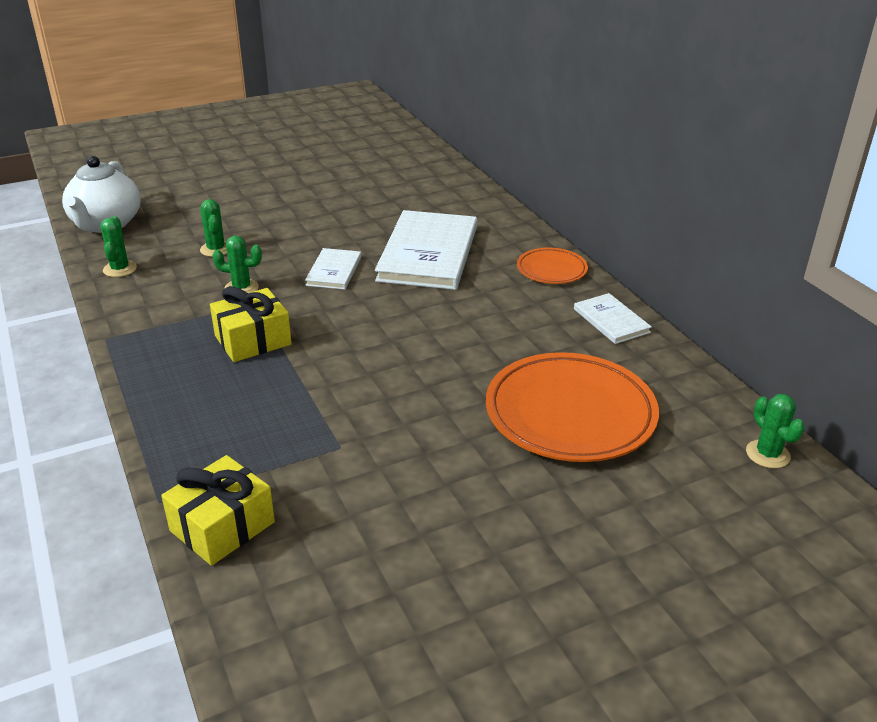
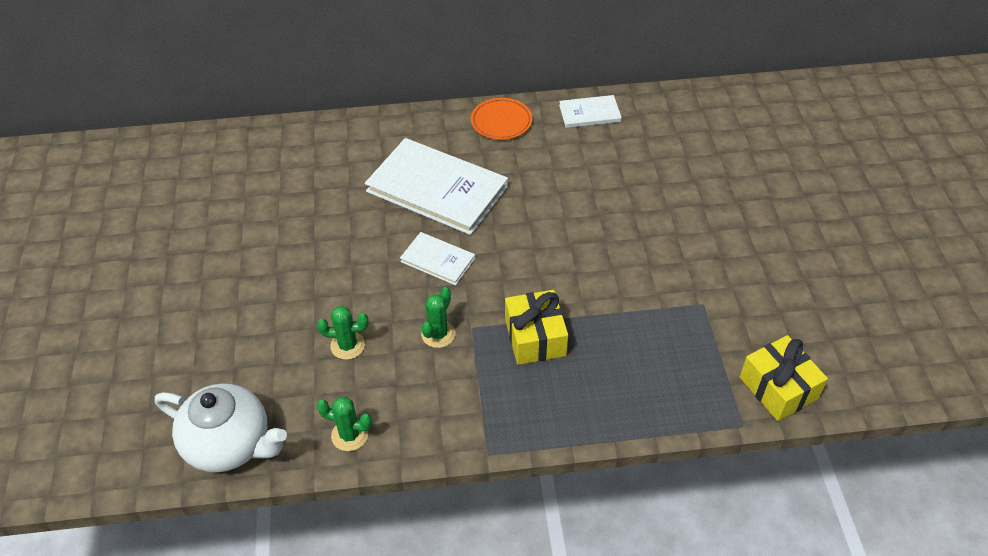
camera: 70 degrees left, 15 degrees up
orange plate [486,352,659,462] -> none
green cactus [746,394,805,468] -> none

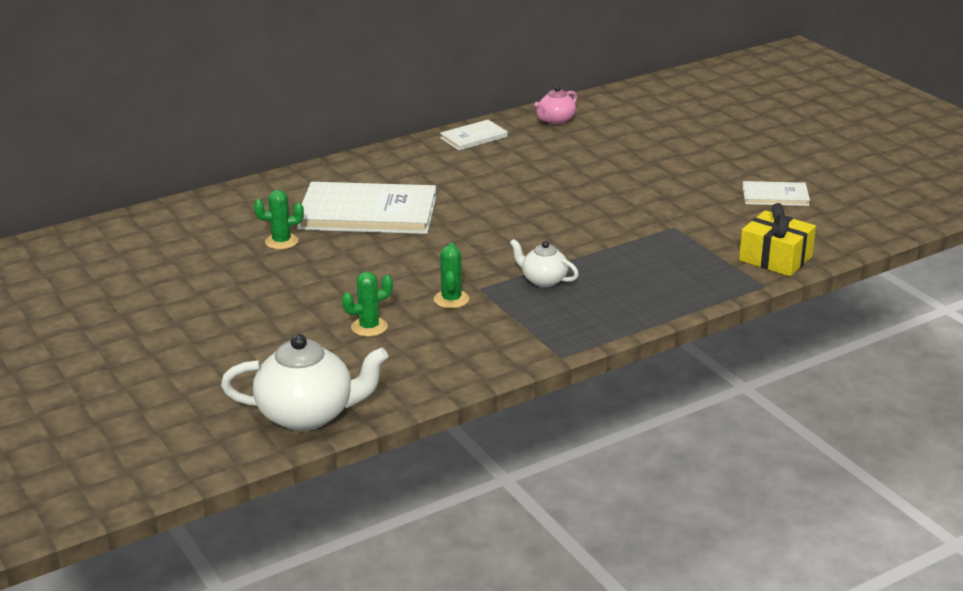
camera: 25 degrees left, 20 degrees down
green cactus [317,396,372,451] -> green cactus moved to [254,190,304,249]
white book [400,232,475,285] -> white book moved to [742,181,810,206]
orange plate [471,98,532,140] -> none
yellow gift [505,290,568,365] -> white teapot [510,239,579,287]
none -> pink teapot [534,86,577,125]

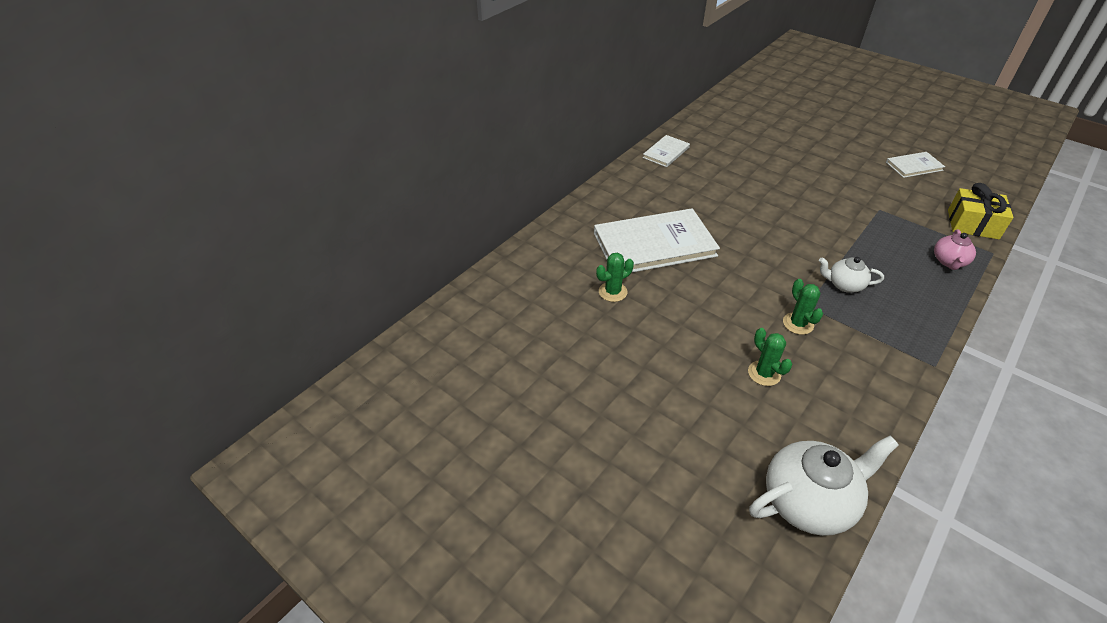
camera: 20 degrees left, 15 degrees up
green cactus [342,272,393,337] -> green cactus turned 75 degrees counterclockwise [748,328,792,386]
pink teapot [534,86,577,125] -> pink teapot moved to [934,229,976,270]

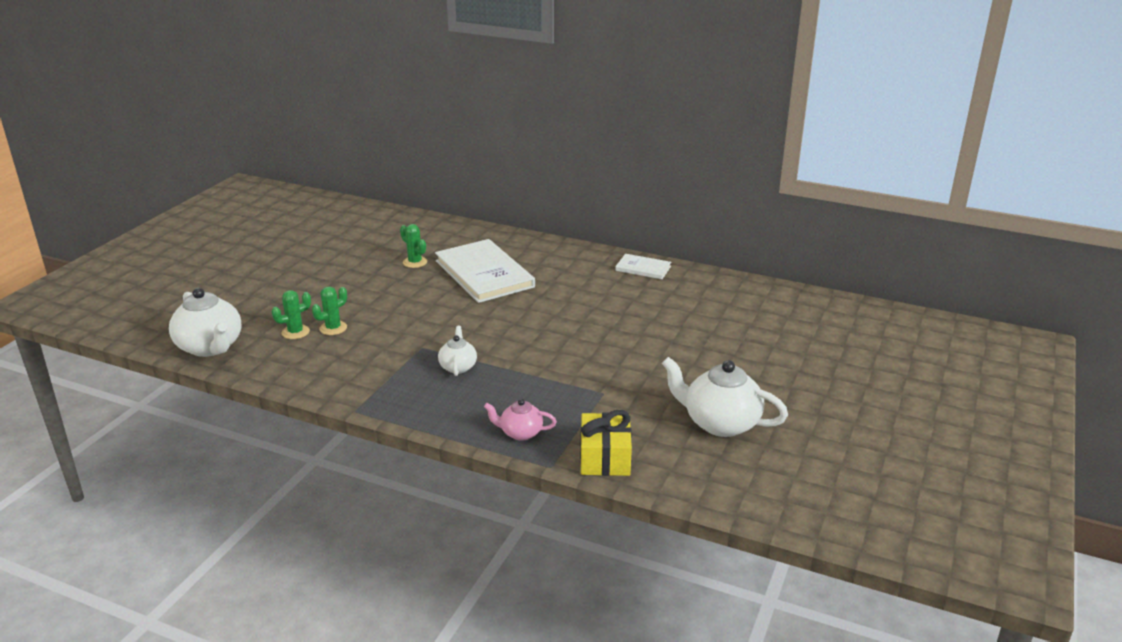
camera: 75 degrees right, 15 degrees down
green cactus [783,279,823,335] -> green cactus moved to [272,290,311,339]
white book [886,152,945,178] -> white teapot [662,357,788,437]

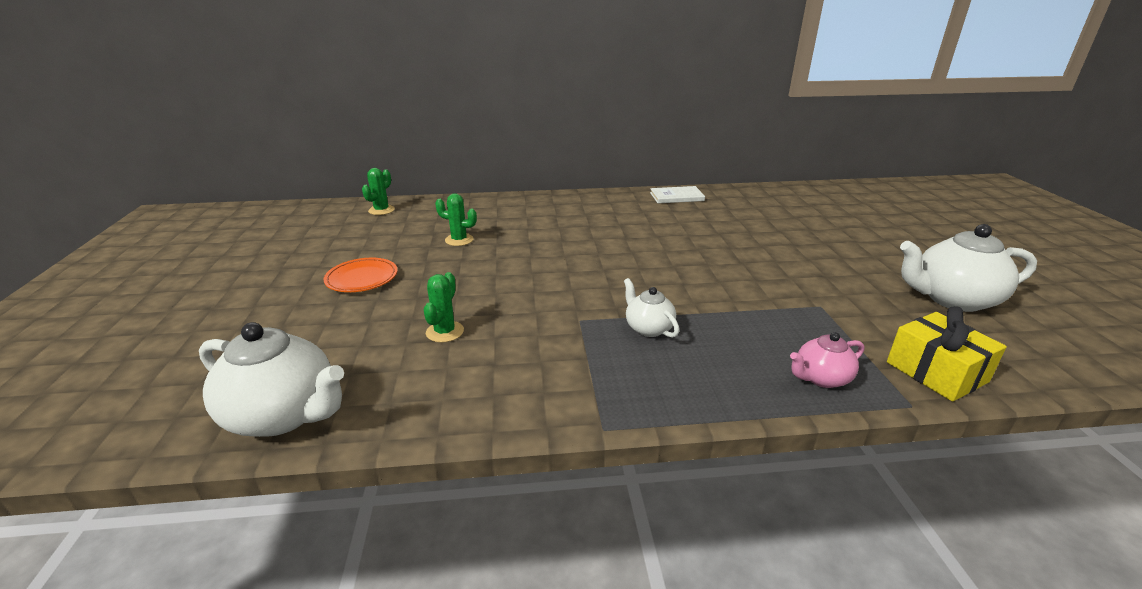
camera: 30 degrees left, 0 degrees up
green cactus [272,290,311,339] -> green cactus moved to [362,168,395,215]
white book [435,239,535,303] -> none
none -> orange plate [324,258,398,292]

